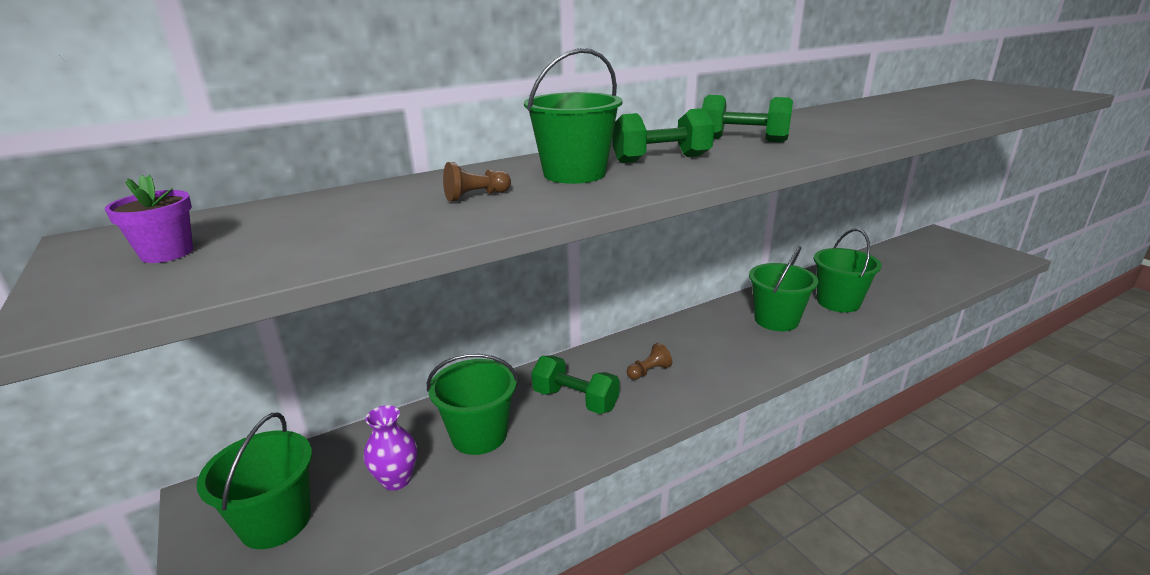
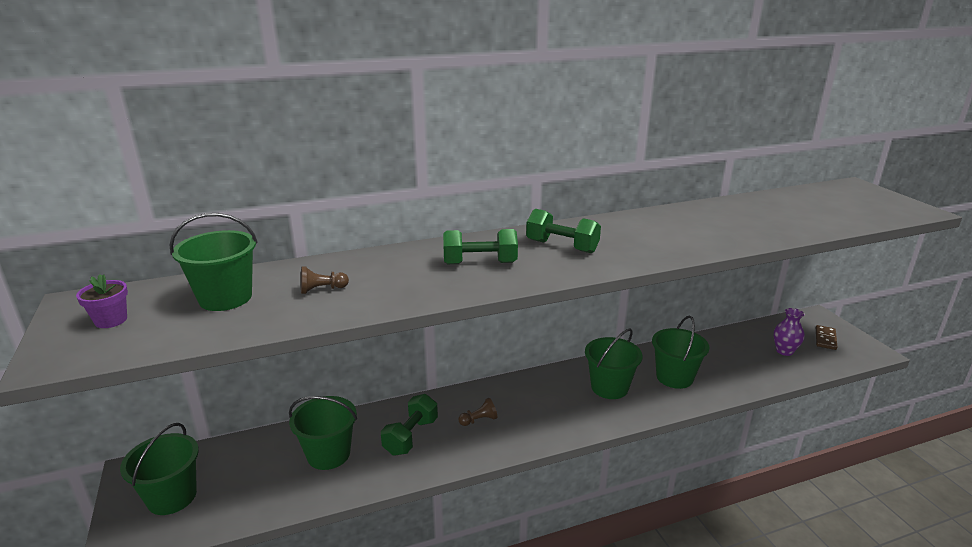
camera: 10 degrees right, 0 degrees up
purple vase [364,405,417,490] -> purple vase moved to [774,308,805,356]
green bucket [524,48,623,184] -> green bucket moved to [170,213,258,311]
green dumbbell [532,355,619,414] -> green dumbbell turned 75 degrees clockwise [381,394,438,456]
none -> brown domino [816,325,837,350]

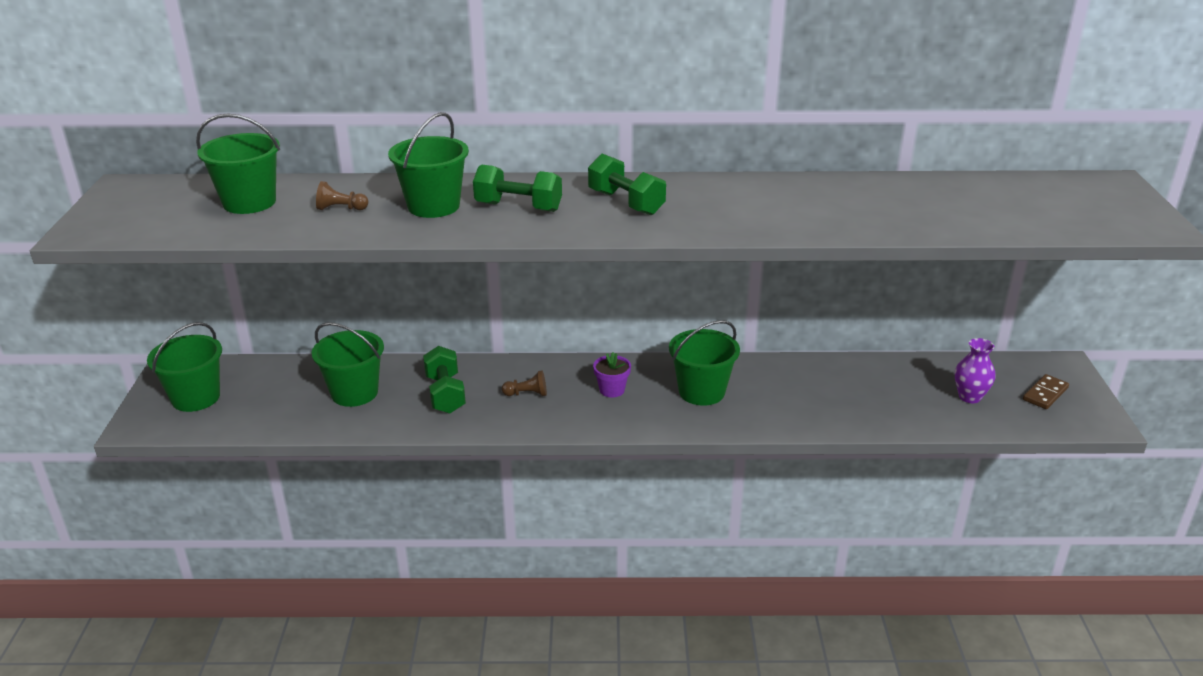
camera: 20 degrees right, 5 degrees up
purple flower pot [76,274,128,328] -> purple flower pot moved to [593,352,631,398]
green dumbbell [381,394,438,456] -> green dumbbell turned 60 degrees counterclockwise [423,346,466,414]
green bucket [652,316,709,389] -> green bucket moved to [388,112,469,218]

